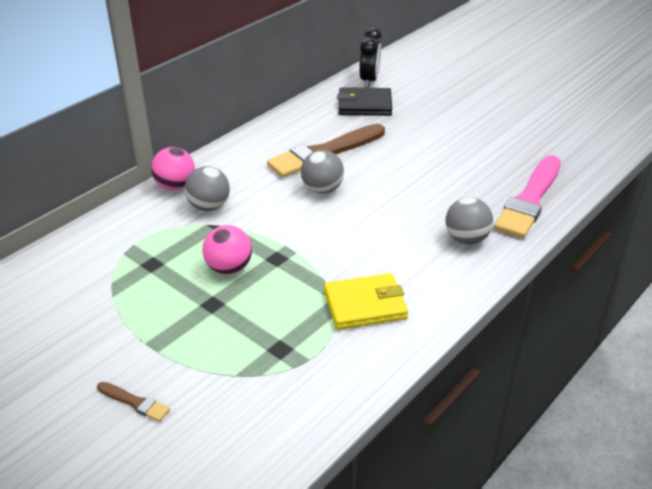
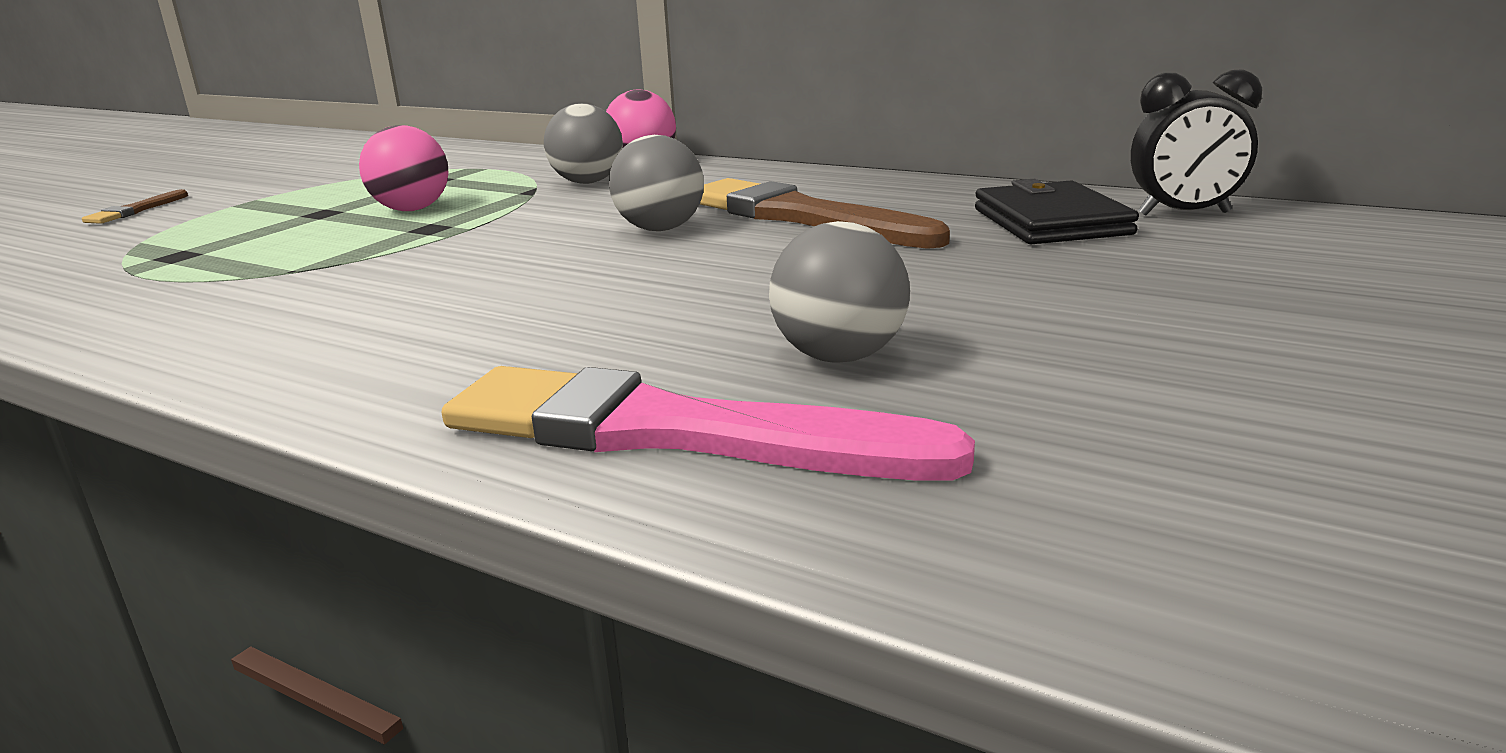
camera: 80 degrees right, 15 degrees down
yellow wallet [324,273,408,330] -> none
grey ball [445,197,493,245] -> grey ball moved to [769,221,910,363]

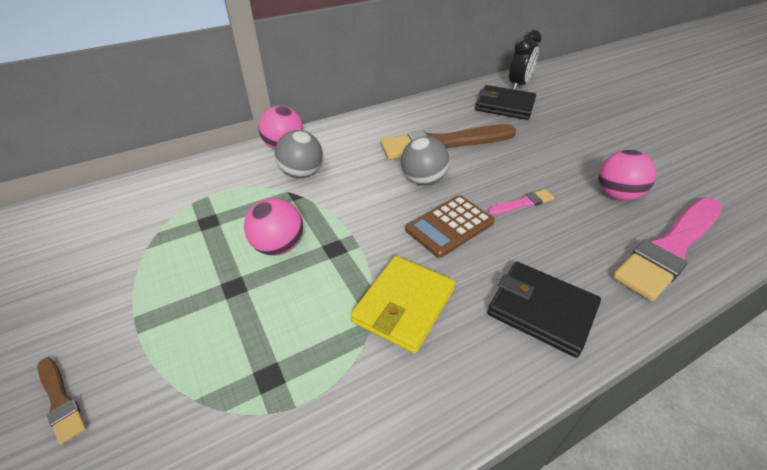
camera: 60 degrees left, 20 degrees up
grey ball [769,221,910,363] -> pink ball [599,150,656,201]
none -> yellow wallet [350,256,455,354]
none -> brown calculator [405,195,495,258]
none -> black wallet [487,262,601,358]
none -> pink brush [488,189,554,215]

